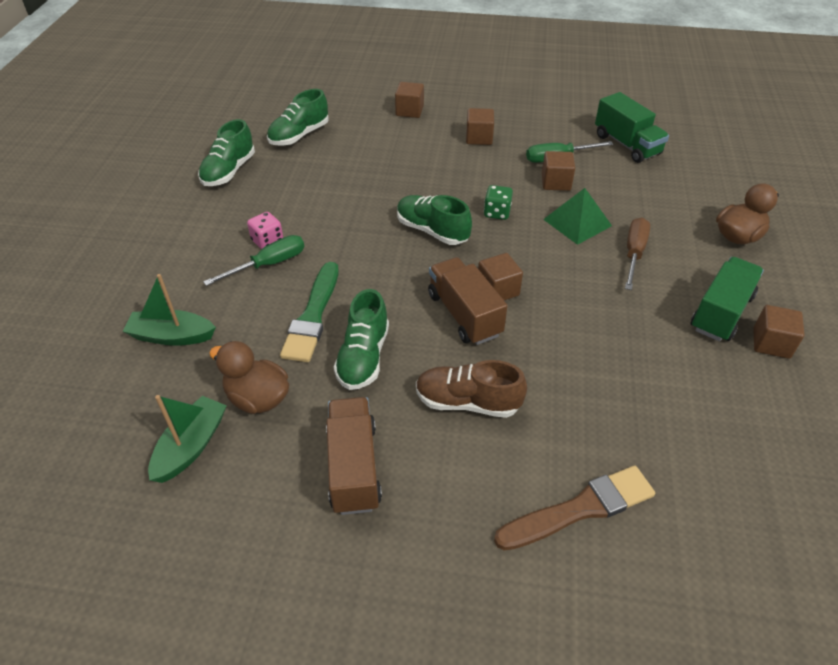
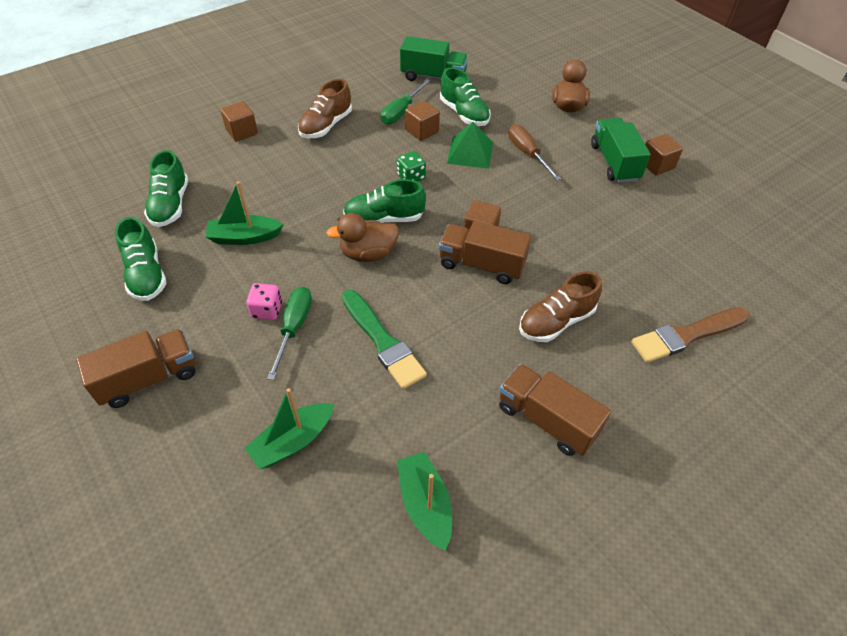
camera: 45 degrees left, 5 degrees up
brown duck [209,341,289,414] -> brown duck moved to [326,213,399,262]
green shoe [334,289,389,390] -> green shoe moved to [440,67,491,126]
brown cube [466,108,494,145] -> brown shoe [298,79,352,138]
brown brush [494,466,655,551] -> brown brush turned 135 degrees counterclockwise [631,308,750,363]
none -> brown truck [76,329,196,408]
none -> green boat [206,181,283,245]

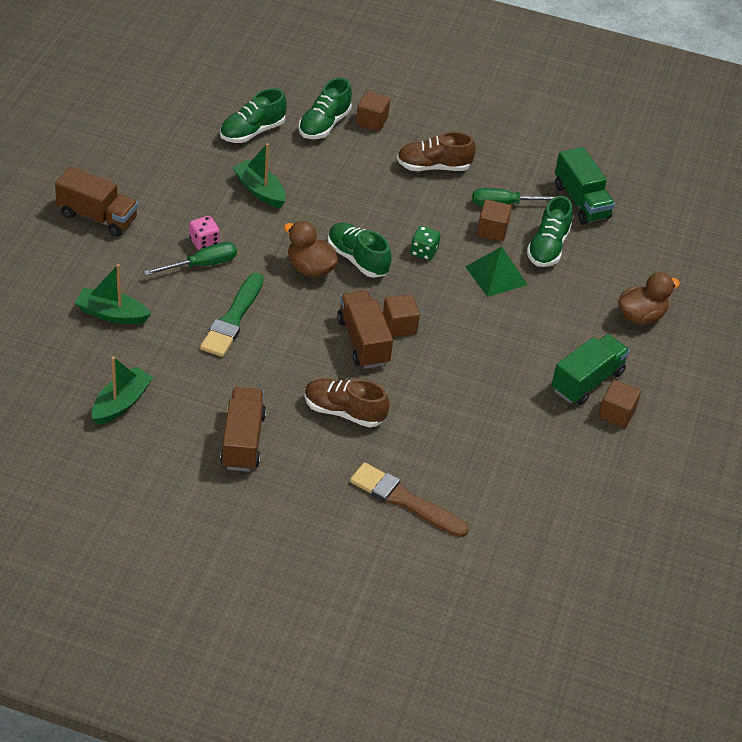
camera: 50 degrees right, 5 degrees down
green shoe [115,217,167,301] -> green shoe moved to [298,78,352,139]
brown screwdriver [508,124,561,180] -> none

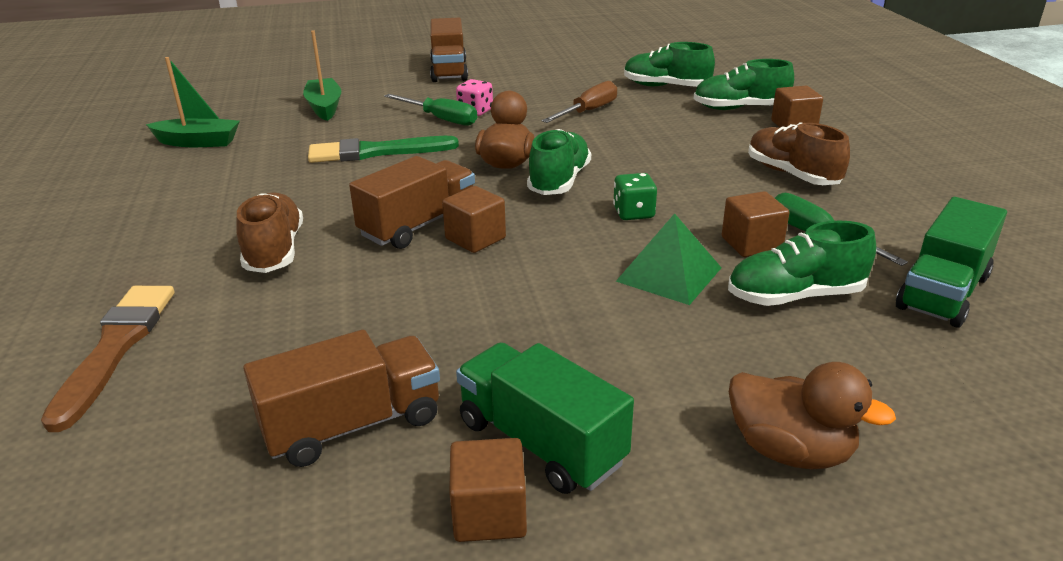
camera: 65 degrees right, 15 degrees down
brown truck [220,387,266,472] -> brown truck moved to [243,330,440,467]
green boat [232,143,286,208] -> brown screwdriver [542,81,617,123]
green truck [552,334,630,405] -> green truck turned 150 degrees counterclockwise [456,342,634,494]

